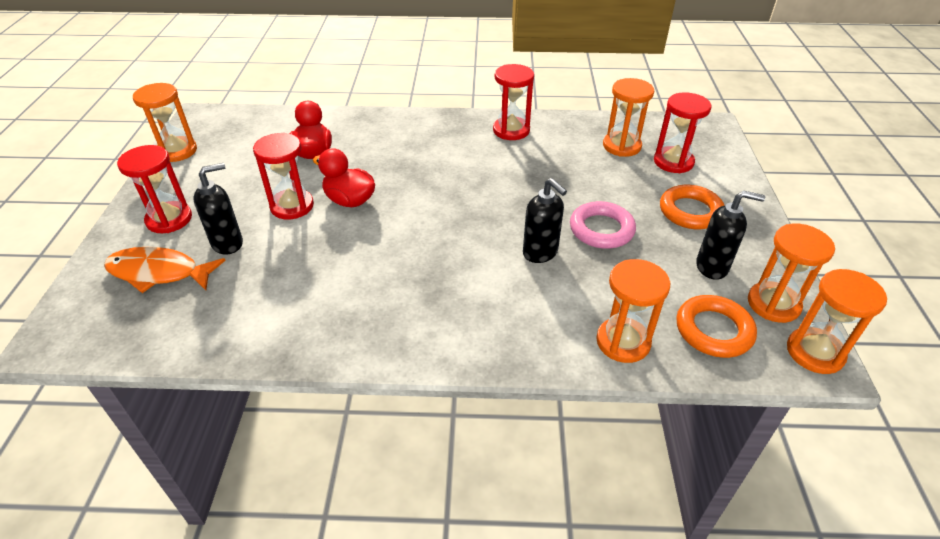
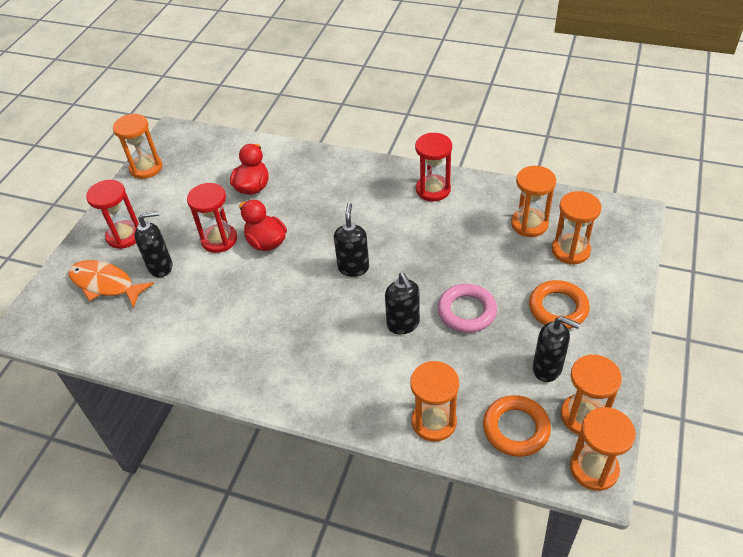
camera: 20 degrees right, 5 degrees up
red hourglass [654,92,711,173] -> orange hourglass [552,191,602,265]
none -> black soap dispenser [334,203,369,277]

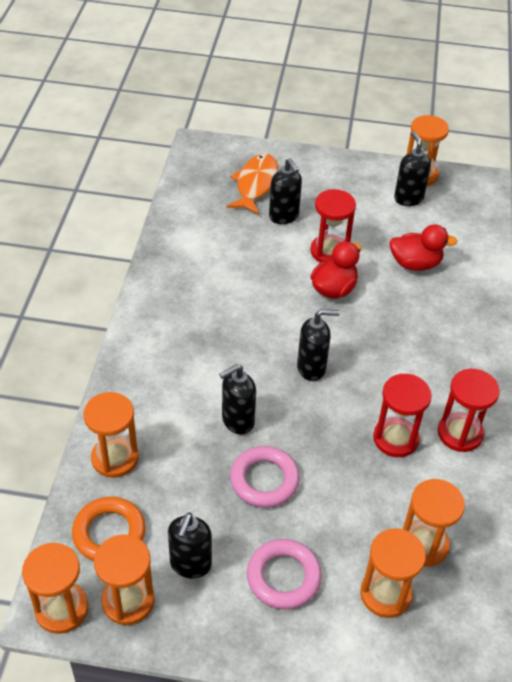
camera: 75 degrees right, 0 degrees up
red hourglass [86,180,139,249] -> red hourglass moved to [373,374,432,457]
orange ring [529,280,590,329] -> pink ring [247,539,322,610]
none -> black soap dispenser [394,131,431,206]

